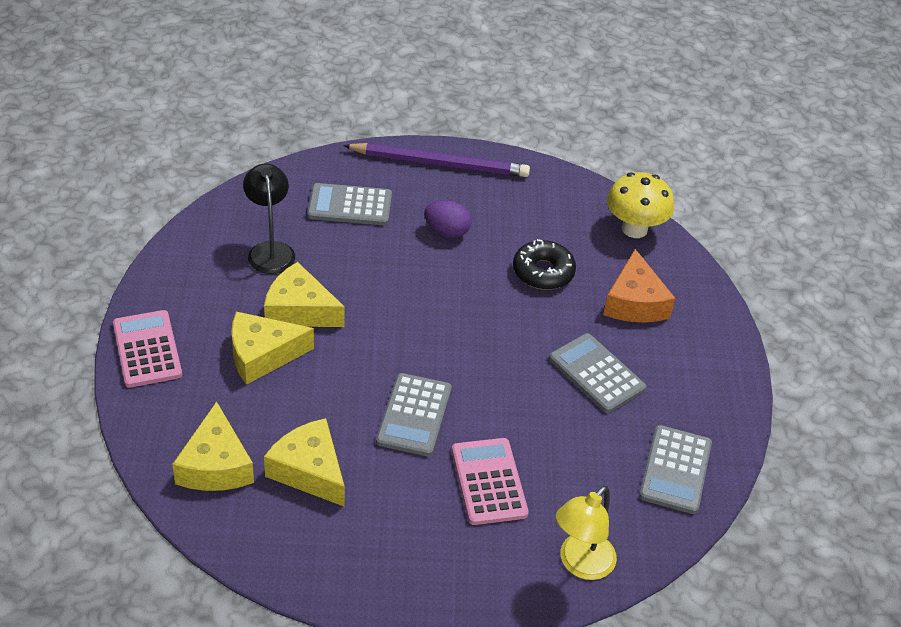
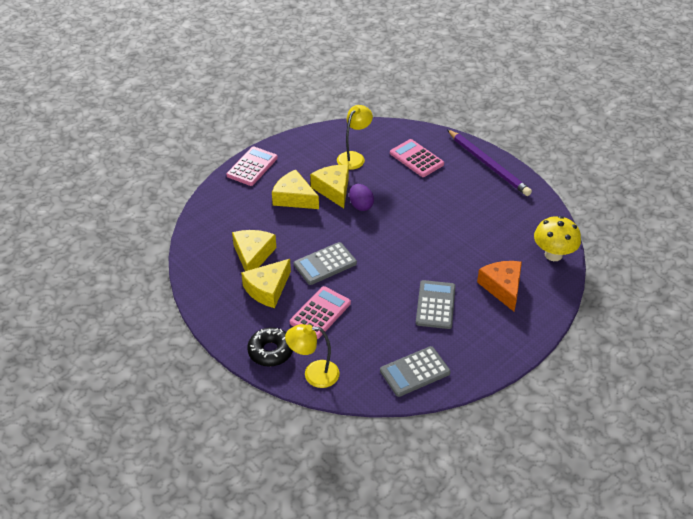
camera: 50 degrees right, 0 degrees up
yellow cheese [172,401,254,491] -> yellow cheese moved to [241,259,291,308]
black lamp [243,163,295,274] -> yellow lamp [337,105,373,170]
grey calculator [307,183,392,225] -> pink calculator [390,139,444,177]
purple egg [424,200,471,238] -> purple egg moved to [349,184,374,211]
black donut [513,239,576,290] -> black donut moved to [247,327,293,367]
orange cheese [603,249,675,323] -> orange cheese turned 120 degrees clockwise [477,261,522,312]

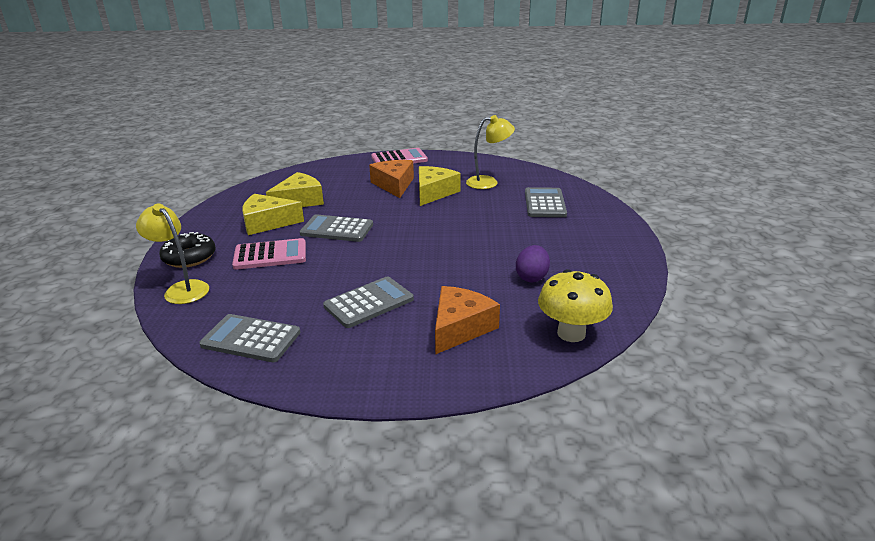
camera: 45 degrees right, 15 degrees down
yellow cheese [272,170,319,209] -> orange cheese [369,160,414,198]
purple egg [349,184,374,211] -> purple egg moved to [516,245,550,282]
pink calculator [390,139,444,177] -> grey calculator [525,187,567,217]
purple pencil [447,129,532,196] -> none

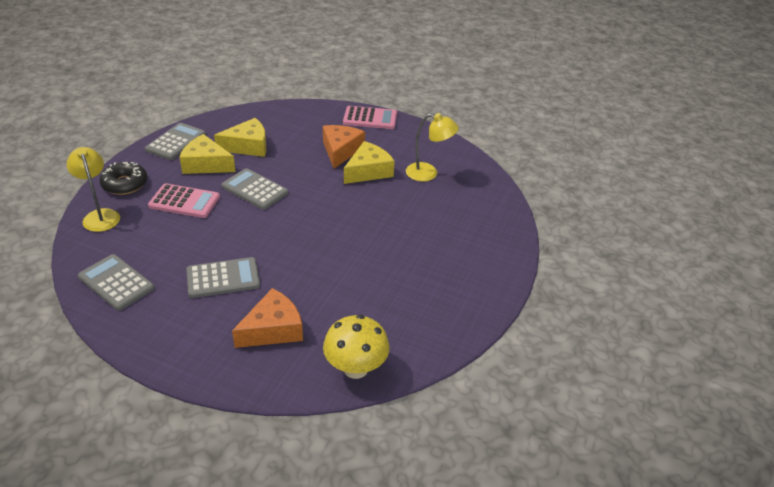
camera: 20 degrees right, 10 degrees up
purple egg [516,245,550,282] -> none
grey calculator [525,187,567,217] -> grey calculator moved to [145,123,206,160]

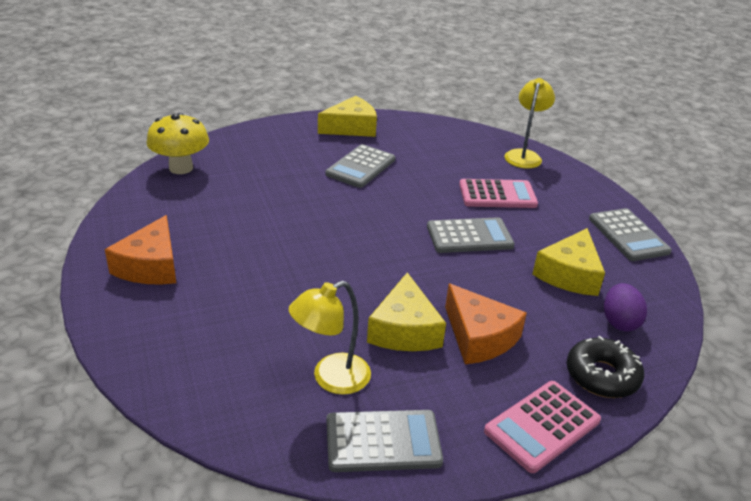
camera: 135 degrees right, 5 degrees down
yellow lamp [66,147,120,232] -> yellow lamp turned 90 degrees counterclockwise [505,78,555,168]
grey calculator [78,254,155,311] -> grey calculator moved to [326,410,443,472]
black donut [99,162,147,195] -> black donut moved to [567,336,644,398]
pink calculator [148,183,220,218] -> pink calculator turned 150 degrees counterclockwise [459,179,538,208]
yellow cheese [179,134,235,174] -> yellow cheese moved to [318,96,377,137]
orange cheese [232,288,303,348] -> orange cheese moved to [105,215,176,285]
none -> purple egg [604,283,647,331]

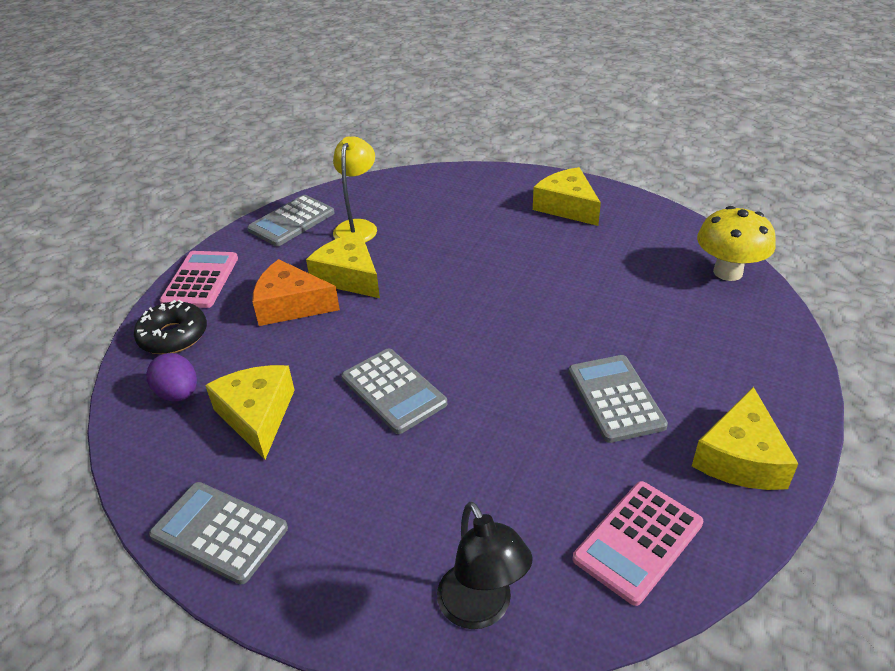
camera: 140 degrees right, 5 degrees up
orange cheese [105,215,176,285] -> yellow cheese [533,167,601,226]
grey calculator [427,217,515,253] -> grey calculator turned 75 degrees counterclockwise [341,348,447,434]
pink calculator [459,179,538,208] -> pink calculator moved to [573,481,703,606]
yellow lamp [505,78,555,168] -> black lamp [437,502,533,629]

